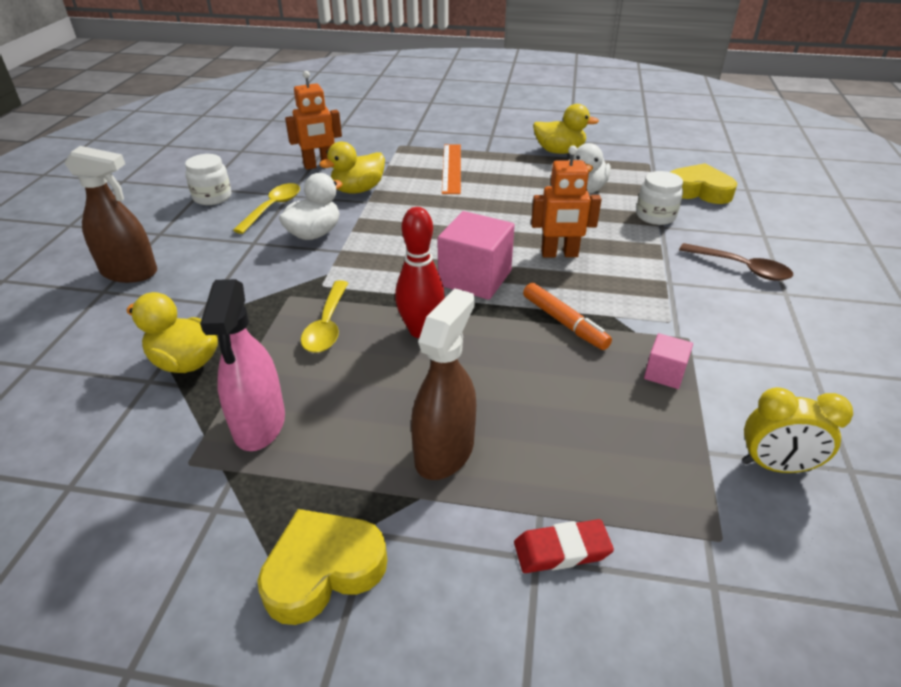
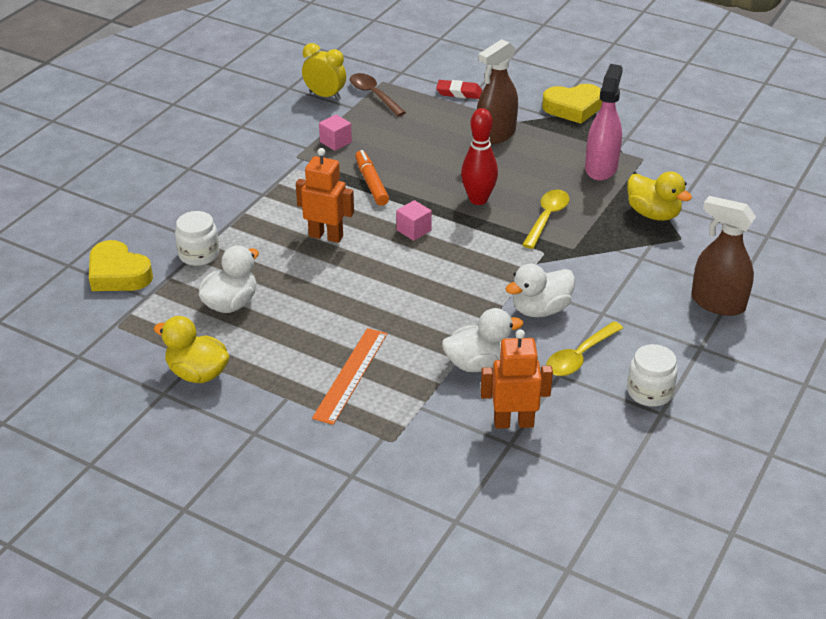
camera: 160 degrees left, 0 degrees up
yellow duck [319,141,385,194] -> white duck [442,308,523,372]
pink cube [437,211,515,300] -> pink cube [396,200,432,241], size x0.52
brown spoon [679,243,793,281] -> brown spoon moved to [350,73,406,116]

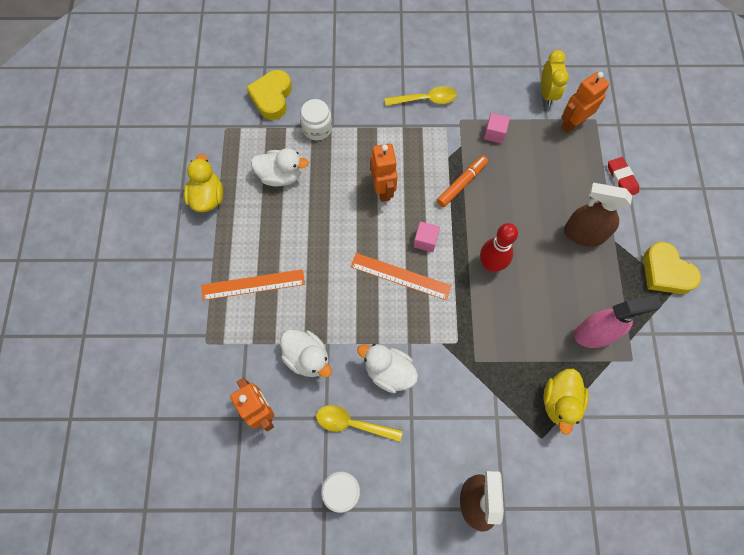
camera: 60 degrees right, 30 degrees up
brown spoon [350,73,406,116] -> orange robot [561,72,609,133]
yellow spoon [522,190,569,249] -> yellow spoon moved to [385,86,457,106]
none -> orange ruler [350,253,452,300]

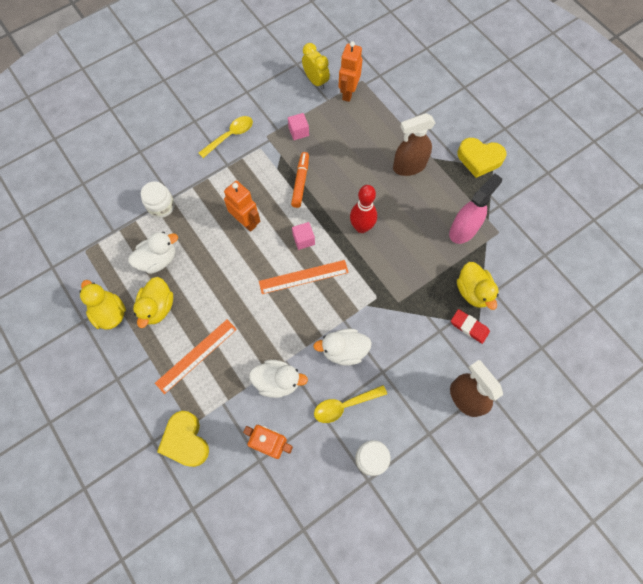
camera: 35 degrees left, 0 degrees up
yellow heart [246,70,292,120] -> yellow heart moved to [157,411,209,467]
red eraser [608,157,639,195] -> red eraser moved to [451,309,490,344]
none -> yellow duck [133,277,173,328]

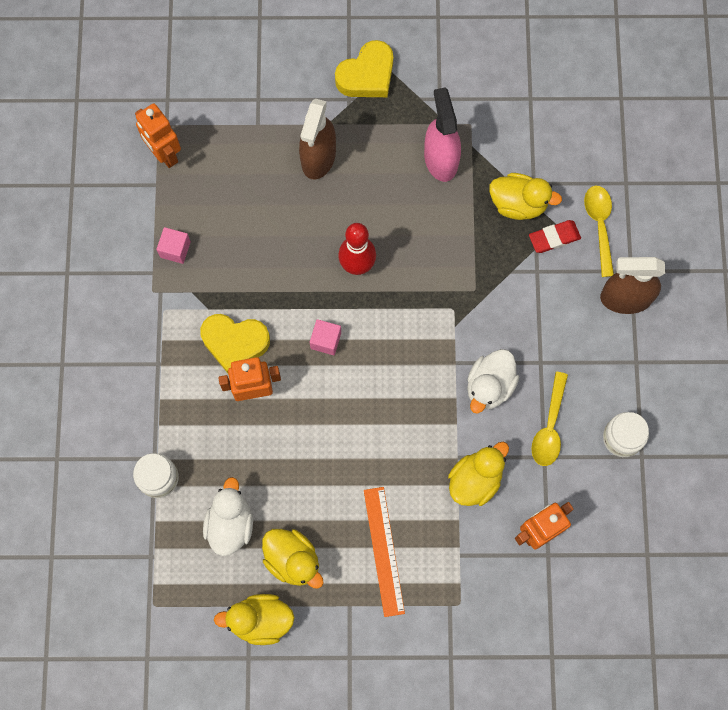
camera: 55 degrees left, 5 degrees up
yellow heart [157,411,209,467] -> yellow heart moved to [200,314,270,373]
yellow spoon [199,116,253,158] -> yellow spoon moved to [584,186,614,277]
white duck [249,360,308,398] -> yellow duck [448,442,509,506]
orange ruler [259,260,349,294] -> none
orange marker [291,152,309,208] -> none
yellow clock [302,43,330,90] -> none

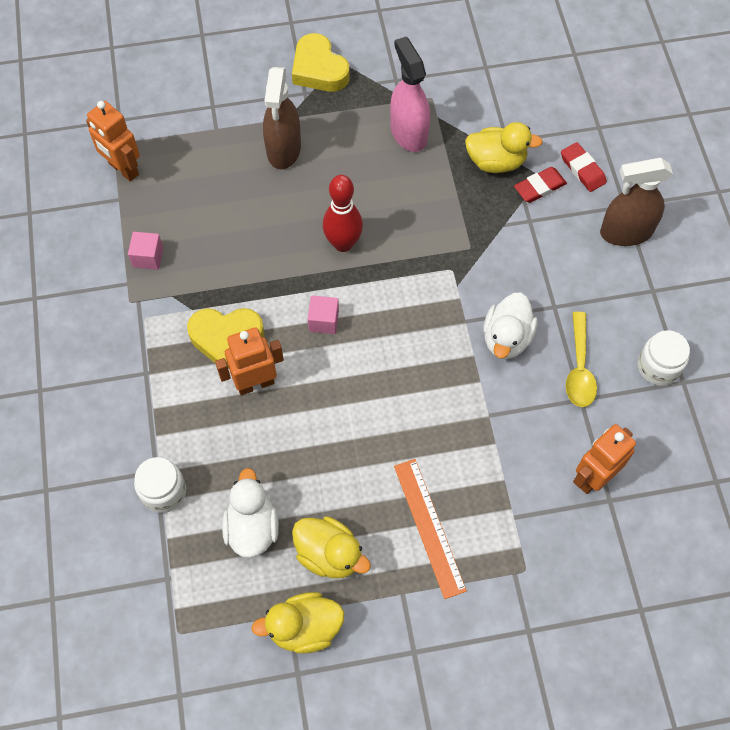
camera: 10 degrees left, 10 degrees down
yellow heart [335,40,393,97] -> yellow heart turned 105 degrees clockwise [292,33,349,92]
yellow duck [448,442,509,506] -> none
yellow spoon [584,186,614,277] -> red eraser [561,142,607,192]

